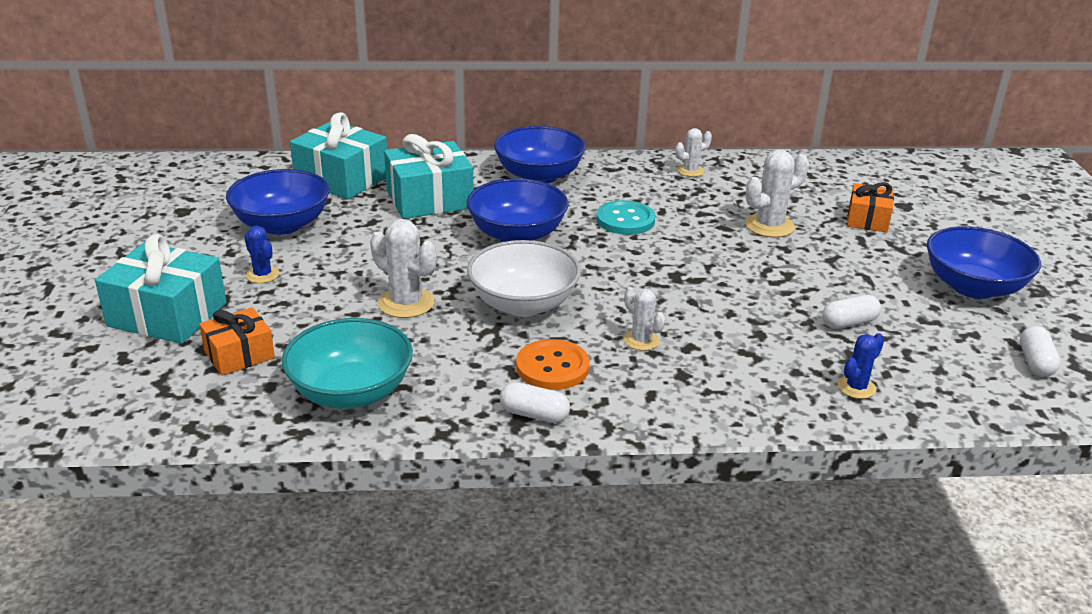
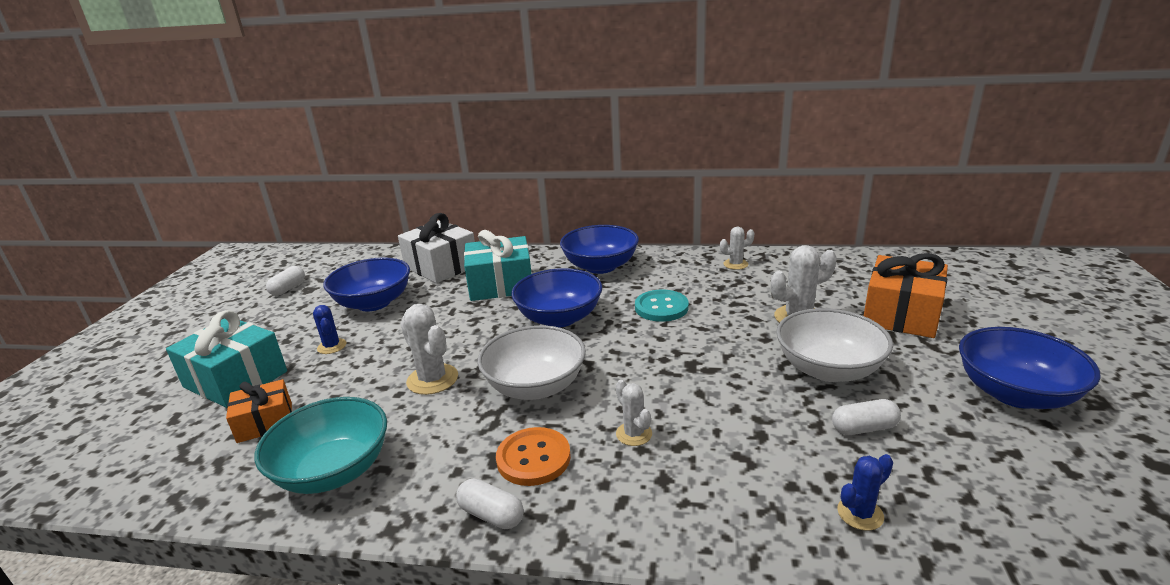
camera: 15 degrees right, 5 degrees down
turquoise gift [290,112,387,199] -> white gift [398,213,475,283]
orange gift [847,182,894,233] -> orange gift [864,253,948,338], size x1.67
white capsule [1020,326,1061,377] -> white capsule moved to [266,266,305,296]
none -> white bowl [776,308,893,382]

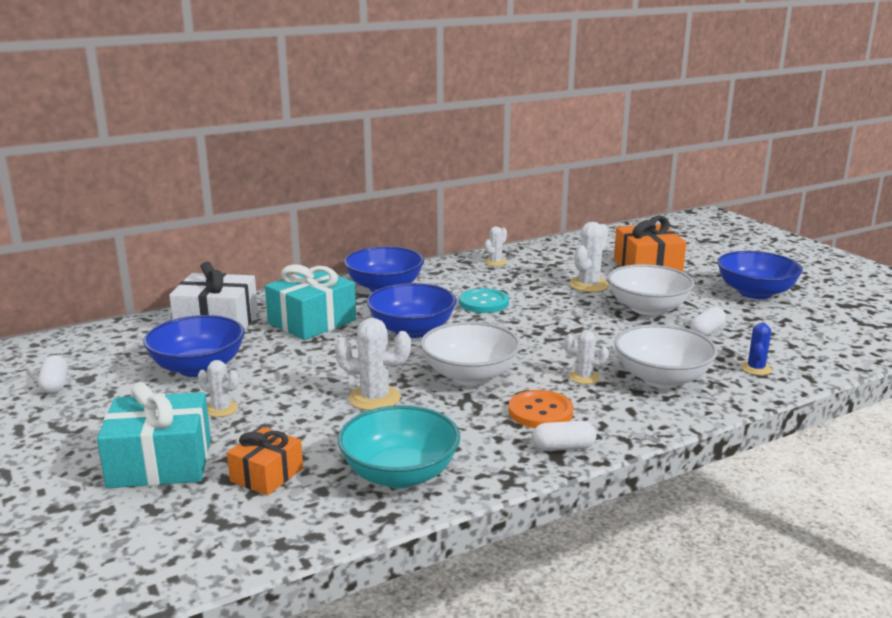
camera: 40 degrees left, 5 degrees down
blue cactus [313,305,346,354] -> white cactus [198,360,238,417]
none -> white bowl [614,324,718,388]

